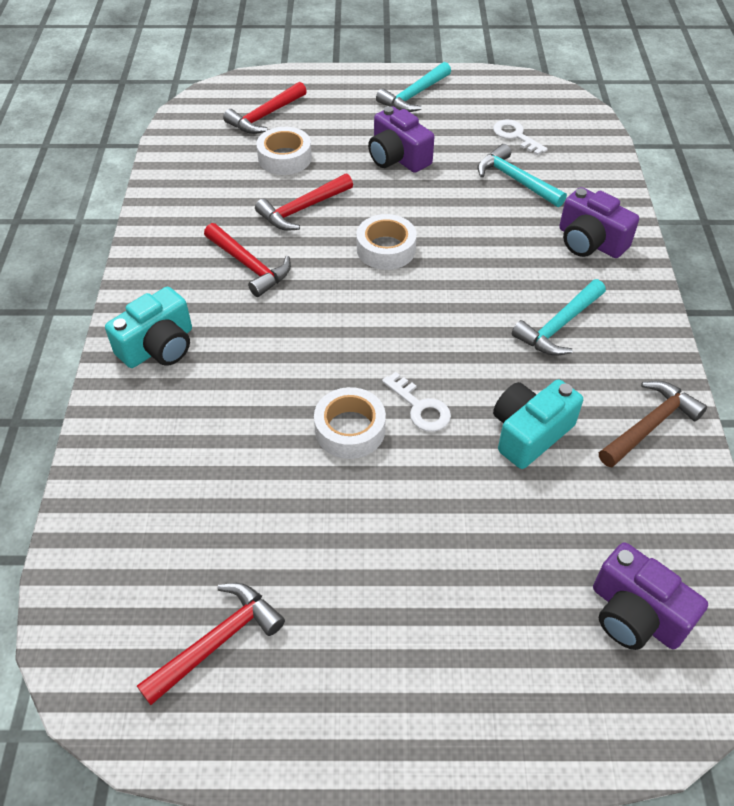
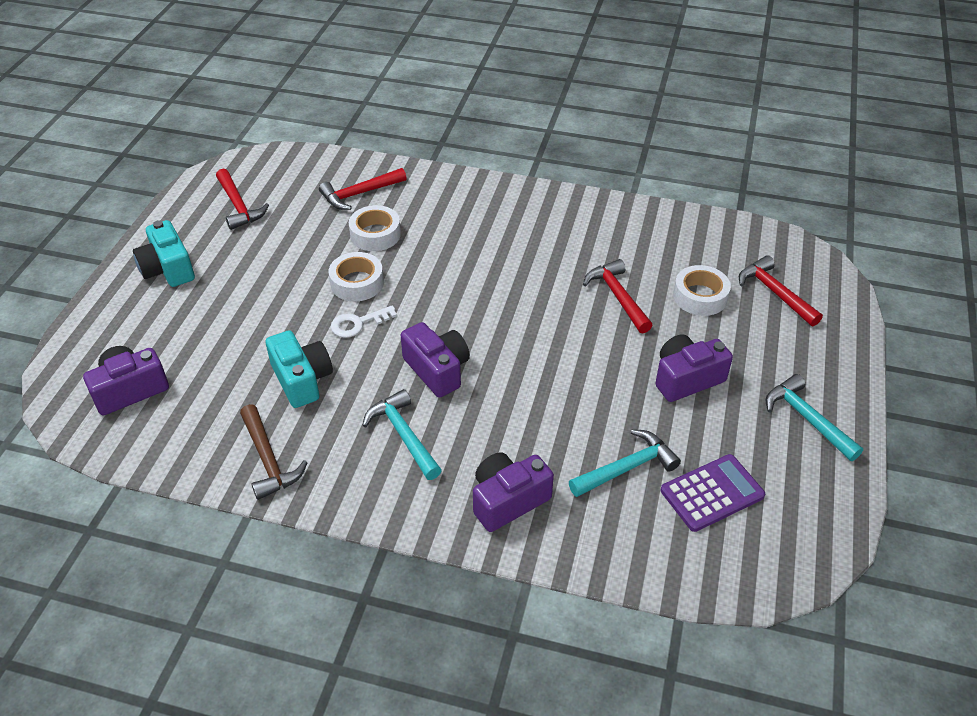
camera: 105 degrees right, 5 degrees down
turquoise camera [105,287,192,368] -> turquoise camera moved to [133,220,195,287]
red hammer [204,223,291,297] -> red hammer moved to [319,168,406,210]
white tape [357,214,417,270] -> white tape moved to [349,205,401,251]
white key [493,119,548,155] -> purple calculator [661,454,765,532]
none -> purple camera [401,322,470,398]

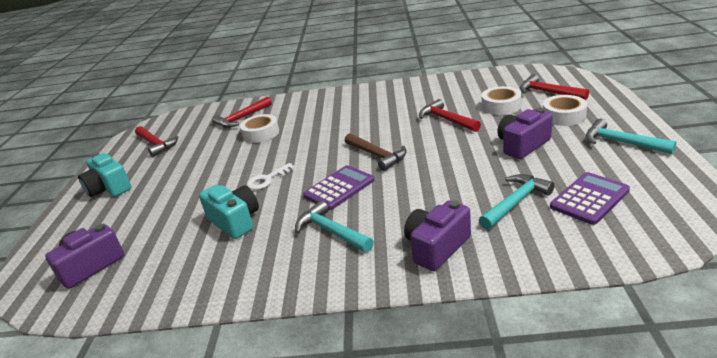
camera: 10 degrees left, 15 degrees down
brown hammer [240,404,308,500] -> brown hammer moved to [345,133,407,171]
white tape [329,252,384,302] -> white tape moved to [543,95,587,126]
purple camera [401,322,470,398] -> purple calculator [303,165,374,210]

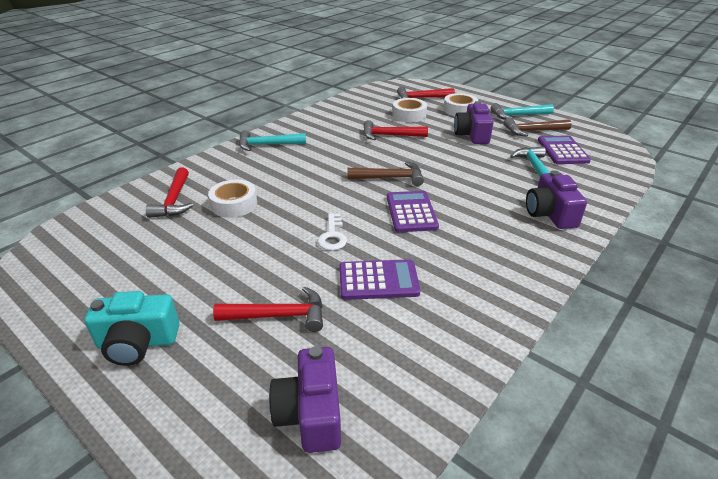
camera: 55 degrees left, 5 degrees up
red hammer [135,126,178,157] -> red hammer moved to [213,286,323,332]
turquoise camera [199,185,259,239] -> purple calculator [339,259,421,300]
turquoise hammer [295,201,374,252] -> turquoise hammer moved to [239,130,306,151]
none -> brown hammer [504,118,572,137]

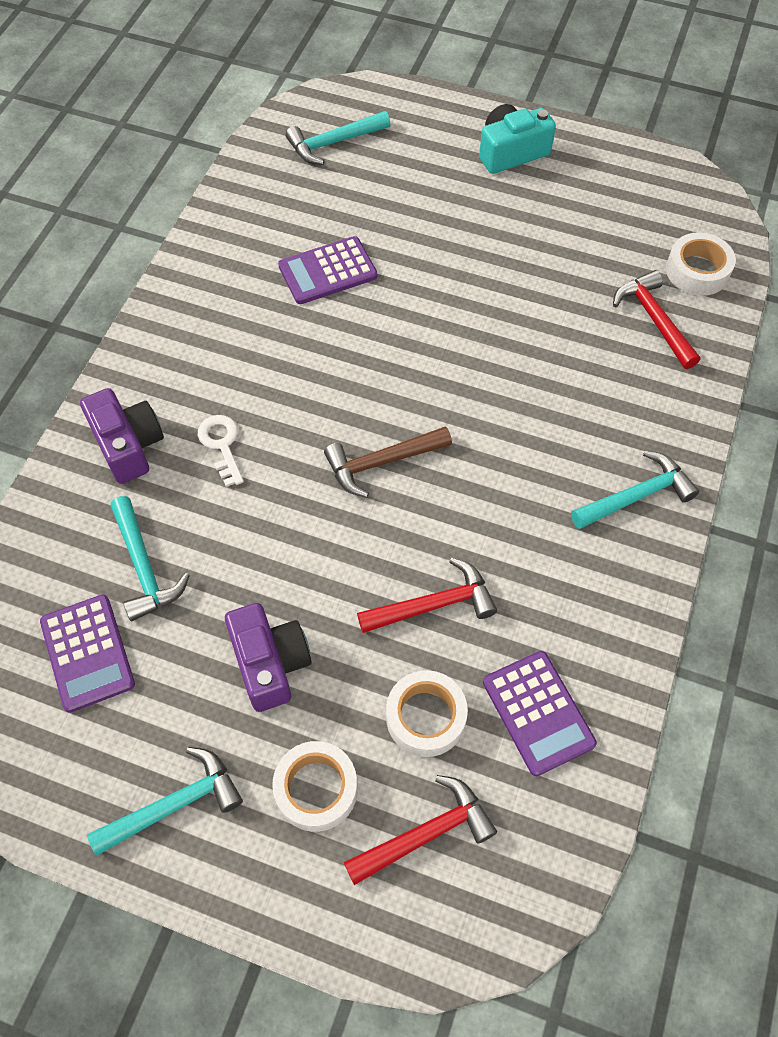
camera: 160 degrees right, 25 degrees up
white tape [208,180,257,218] -> white tape moved to [666,232,736,296]
red hammer [213,286,323,332] -> none
purple camera [269,346,341,453] -> turquoise hammer [285,111,390,165]
white key [318,213,347,251] -> white key moved to [198,415,244,487]
purple calculator [387,191,439,232] -> purple calculator moved to [483,651,597,776]
brown hammer [504,118,572,137] -> none

